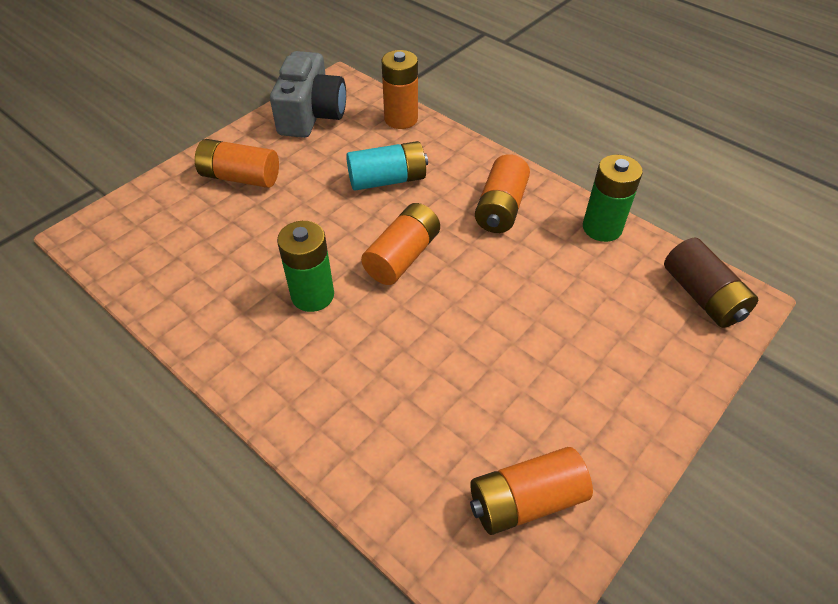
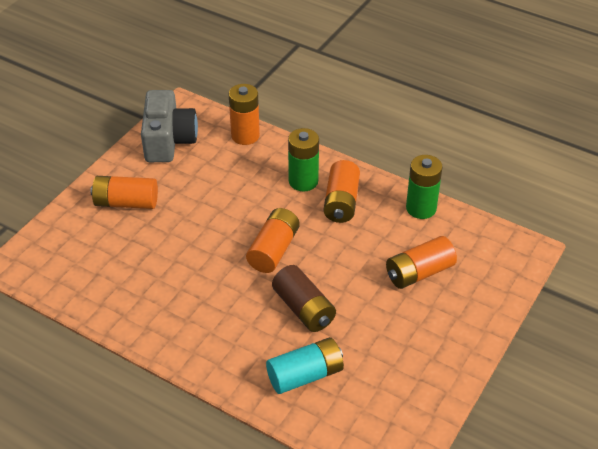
camera: 10 degrees left, 5 degrees down
green battery [277,221,334,312] -> green battery moved to [288,128,319,192]
turquoise battery [346,141,428,191] -> turquoise battery moved to [266,337,344,394]
orange battery [470,447,593,535] -> orange battery moved to [386,236,457,289]
brown battery [664,237,758,328] -> brown battery moved to [272,265,336,332]

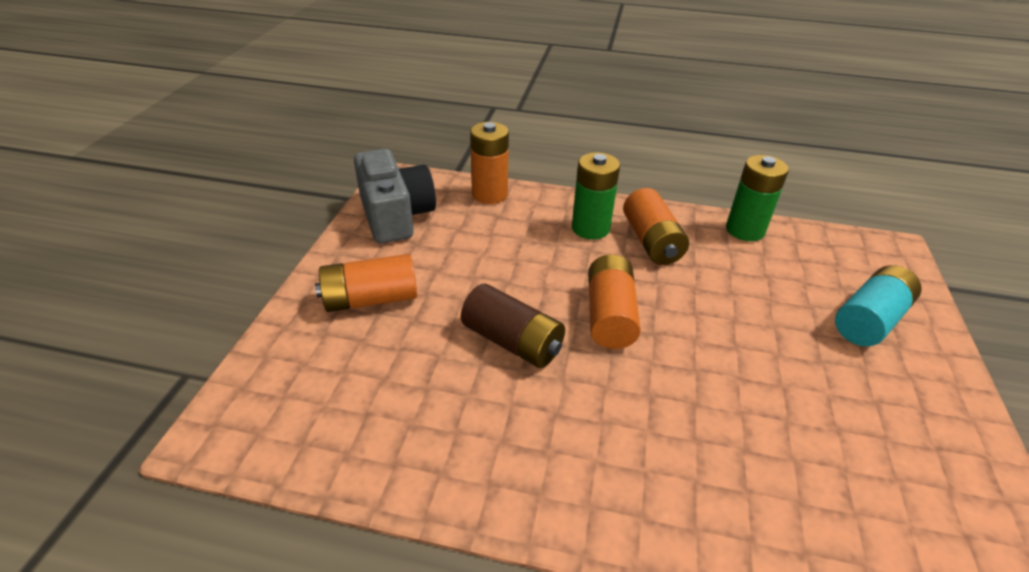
camera: 20 degrees left, 5 degrees down
turquoise battery [266,337,344,394] -> turquoise battery moved to [835,265,922,346]
brown battery [272,265,336,332] -> brown battery moved to [461,284,565,368]
orange battery [386,236,457,289] -> none

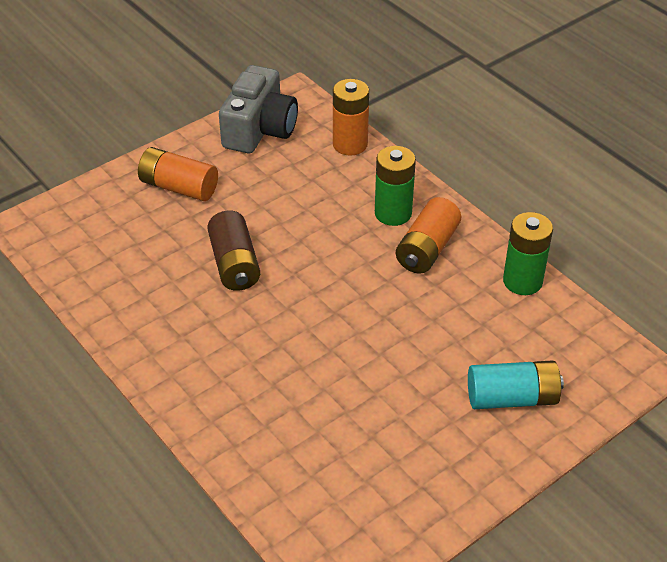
camera: 40 degrees right, 5 degrees up
orange battery [588,254,641,349] -> none

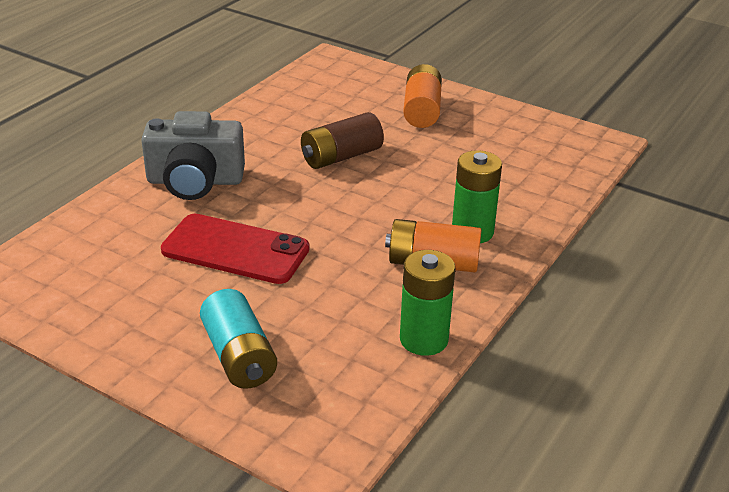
camera: 70 degrees right, 10 degrees down
grey camera [219,65,298,153] -> grey camera moved to [141,111,245,200]
orange battery [333,79,369,156] -> none
none -> red phone [161,214,309,284]

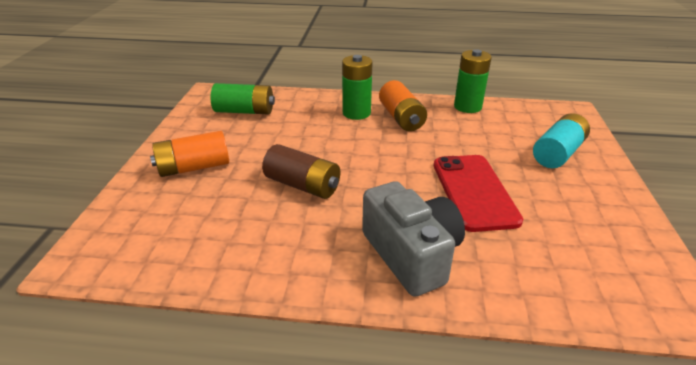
camera: 115 degrees left, 0 degrees up
none -> green battery [210,83,275,115]

